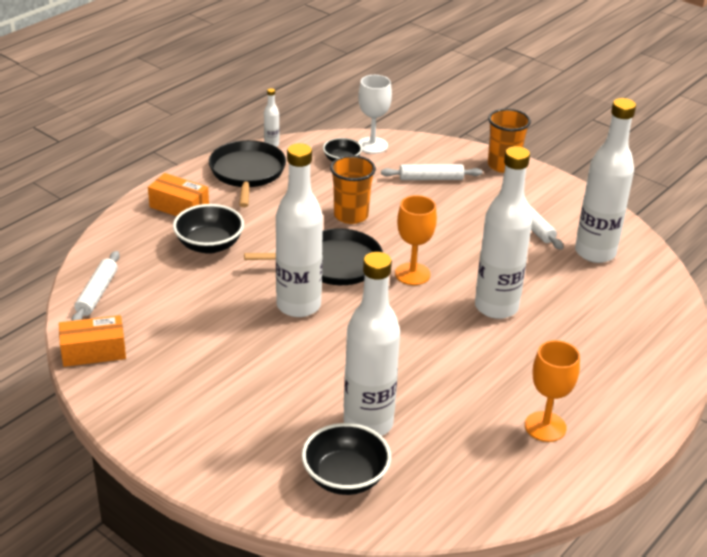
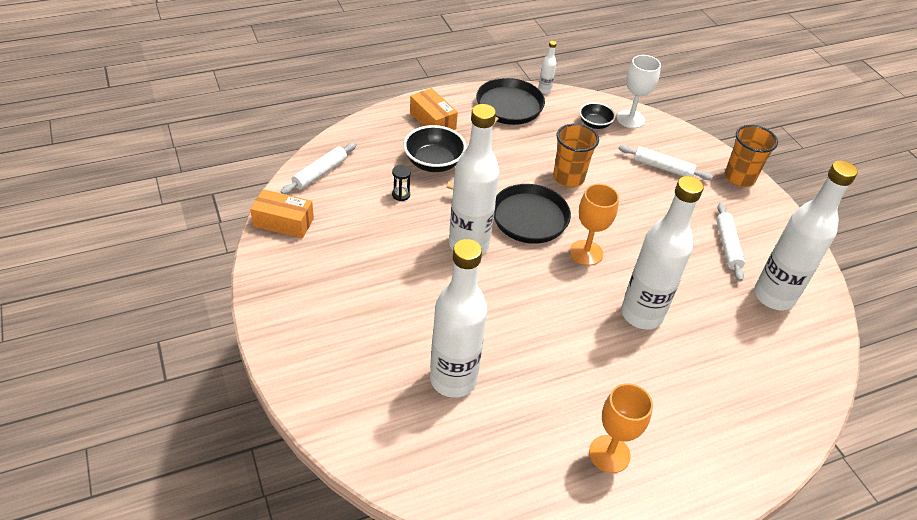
camera: 25 degrees right, 10 degrees up
black bowl [302,423,391,495] -> none
none -> black hourglass [392,165,411,201]

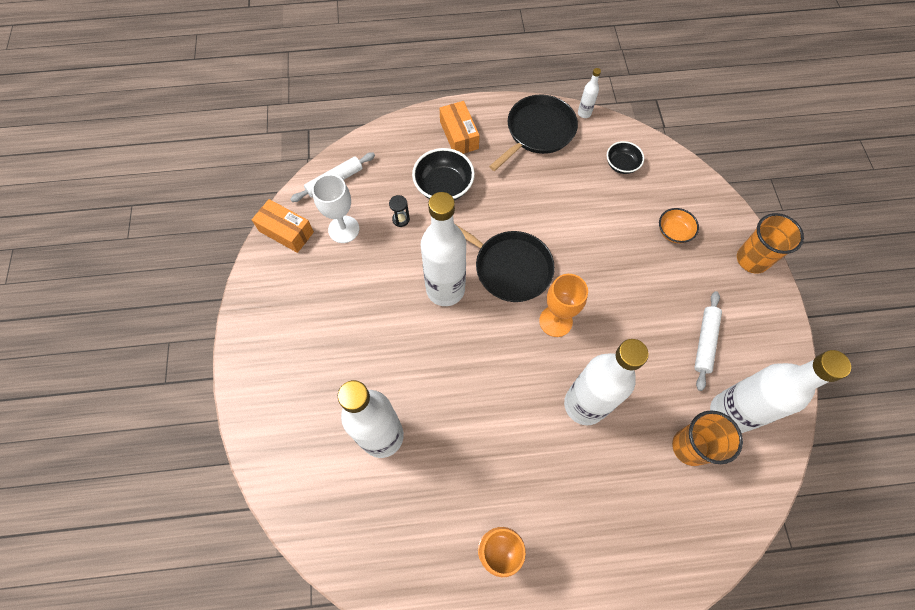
camera: 20 degrees right, 20 degrees up
orange cup [553,123,599,187] -> orange cup moved to [672,411,743,466]
white goblet [617,55,661,128] -> white goblet moved to [312,174,359,243]
white rolling pin [618,145,713,180] -> orange bowl [659,208,699,243]

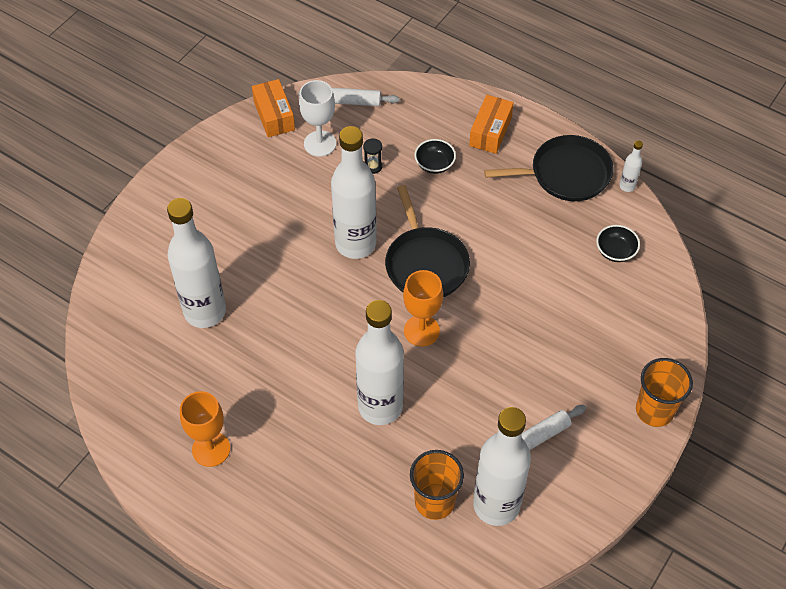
camera: 40 degrees right, 10 degrees down
black bowl [412,148,475,200] -> black bowl [414,139,456,174], size x0.62
orange bowl [659,208,699,243] -> none

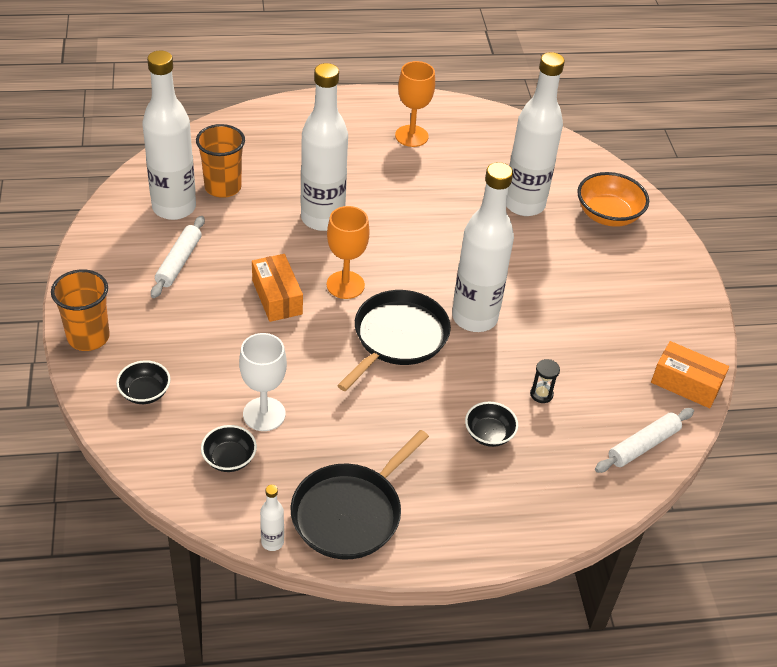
camera: 135 degrees right, 10 degrees down
white goblet [299,80,336,157] -> white goblet moved to [239,333,287,431]
black pan [385,185,470,297] -> black pan turned 90 degrees clockwise [337,290,451,391]
orange box [469,95,514,154] -> orange box moved to [252,254,303,322]
none -> black bowl [116,360,171,404]
none -> orange bowl [577,172,649,227]

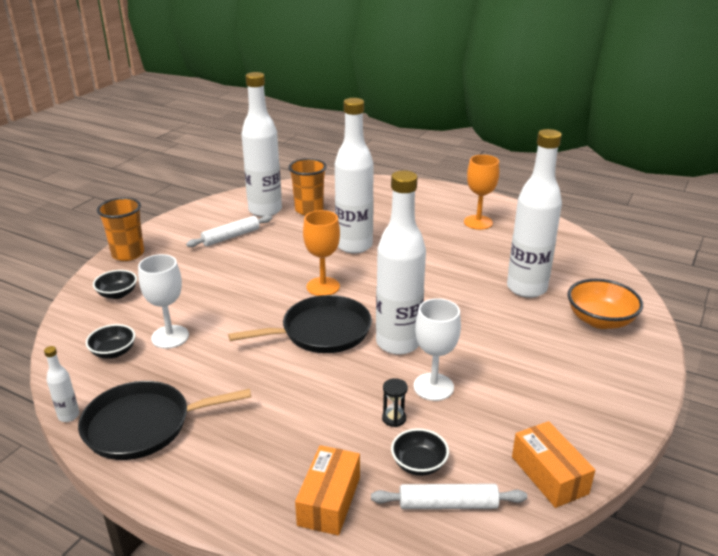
camera: 40 degrees right, 15 degrees down
orange box [252,254,303,322] -> orange box moved to [295,445,360,536]
black bowl [465,402,518,447] -> black bowl moved to [391,428,449,476]
none -> white goblet [414,298,461,401]

